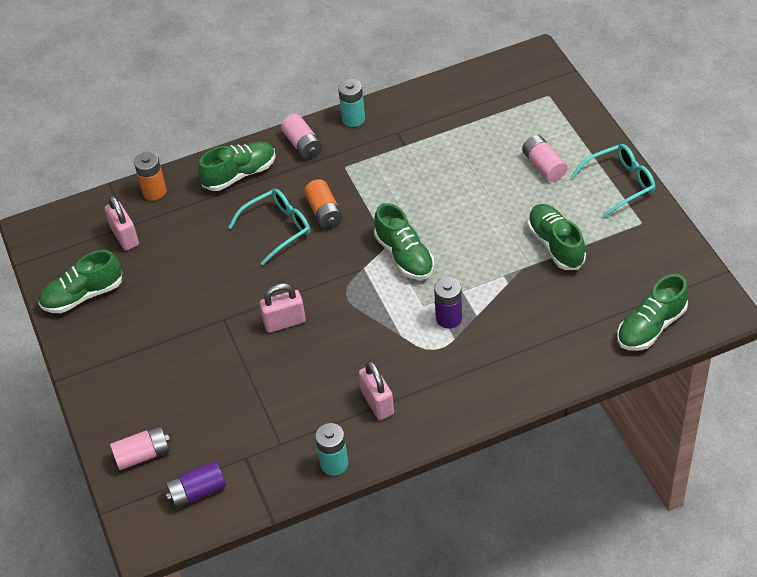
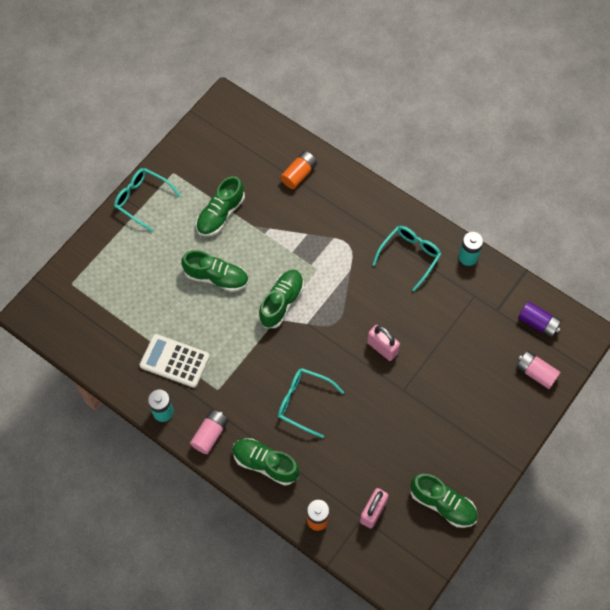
camera: 125 degrees left, 15 degrees up
orange battery [304,179,343,229] -> orange battery moved to [280,151,317,189]
pink padlock [359,361,394,420] -> turquoise glasses [372,226,441,291]
purple battery [434,277,462,329] -> none
pink battery [522,135,568,182] -> none
green shoe [617,274,688,351] -> green shoe moved to [181,250,248,292]
none -> white calculator [140,334,210,388]

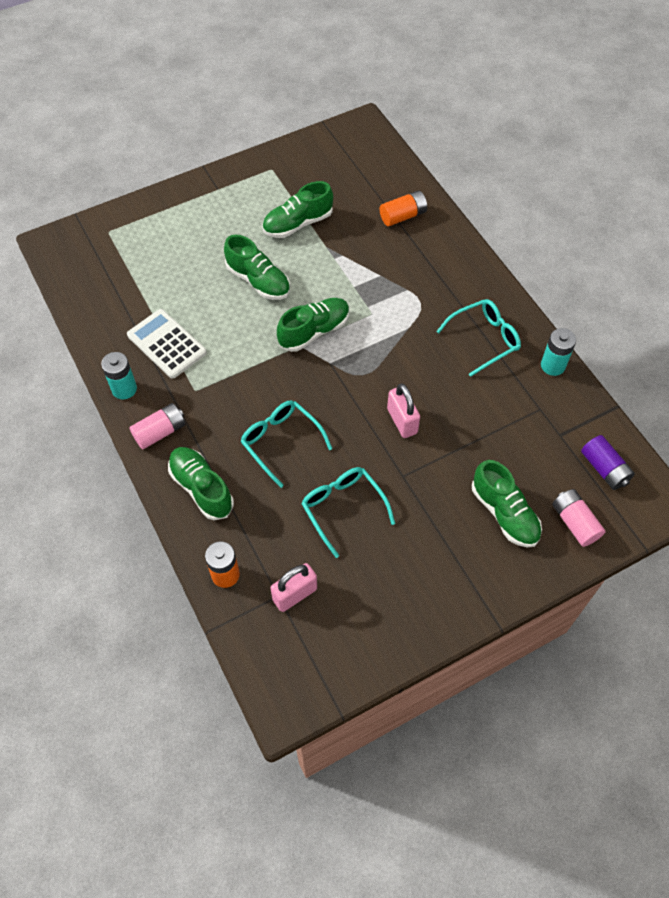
camera: 25 degrees right, 5 degrees down
turquoise glasses [114,168,181,232] -> turquoise glasses moved to [301,467,395,558]
green shoe [411,474,478,528] -> green shoe moved to [472,460,542,548]

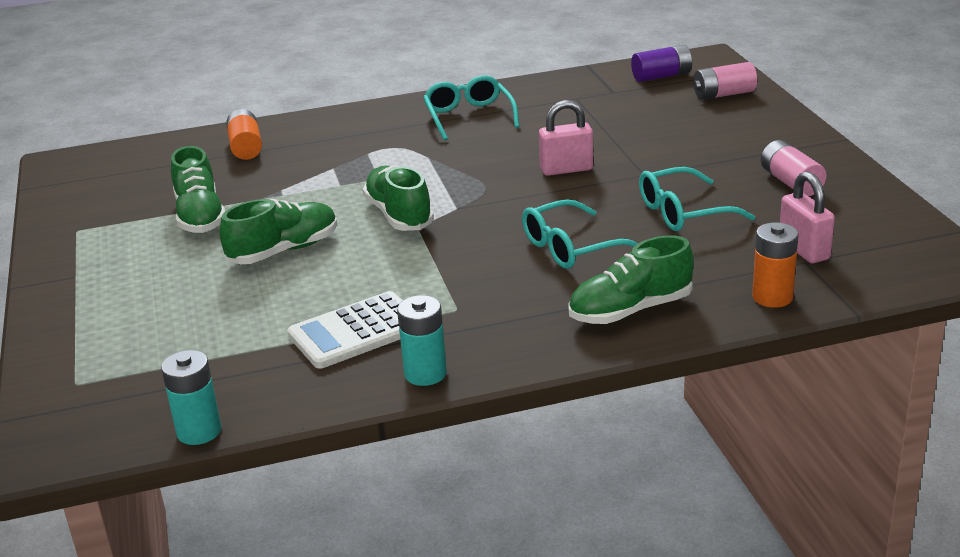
camera: 75 degrees left, 30 degrees down
pink battery [129,403,185,450] -> pink battery moved to [761,140,826,196]
green shoe [472,460,542,548] -> none
turquoise battery [541,328,576,376] -> turquoise battery moved to [161,350,222,445]

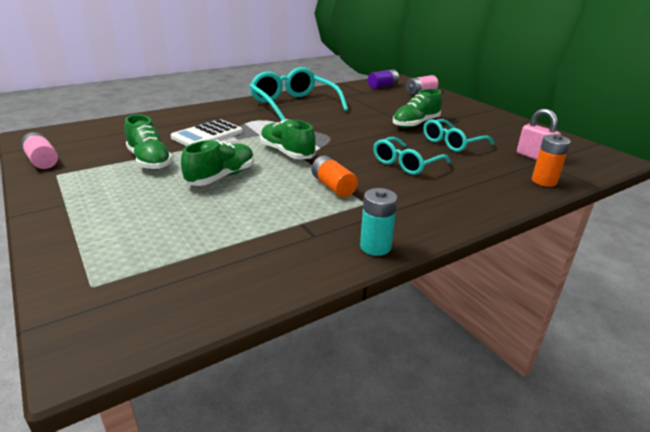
camera: 20 degrees left, 0 degrees up
turquoise battery [161,350,222,445] -> none
orange battery [226,109,262,160] -> orange battery moved to [311,155,358,197]
white calculator [287,291,403,369] -> white calculator moved to [171,119,243,146]
turquoise glasses [423,75,519,141] -> turquoise glasses [250,67,348,121], size x1.64
pink padlock [539,100,593,176] -> none
green shoe [568,235,694,324] -> green shoe moved to [393,89,442,128]
pink battery [761,140,826,196] -> pink battery moved to [21,132,58,169]

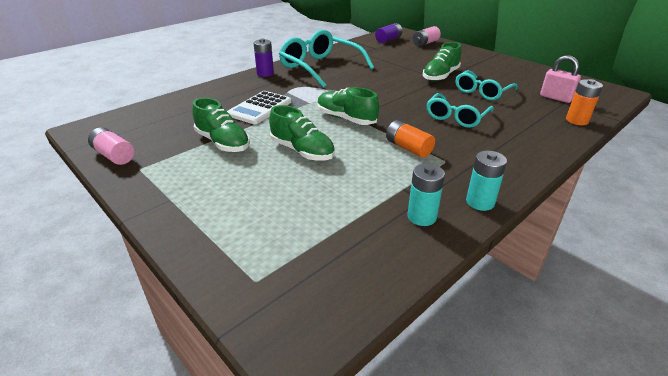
camera: 10 degrees left, 5 degrees up
green shoe [181,140,254,186] -> green shoe turned 105 degrees clockwise [269,105,335,161]
none -> purple battery [253,39,274,77]
none -> turquoise battery [407,163,445,226]

